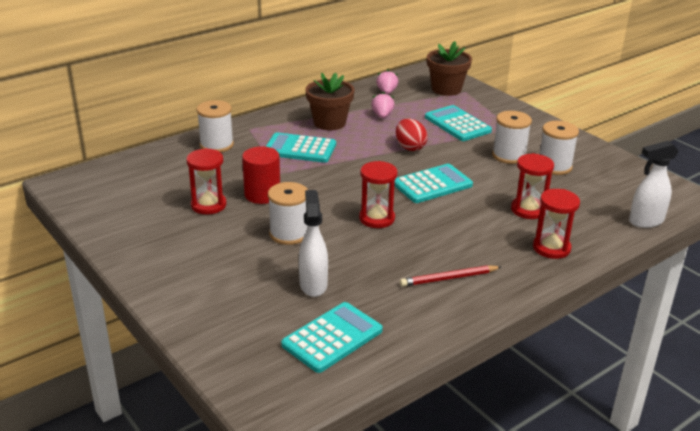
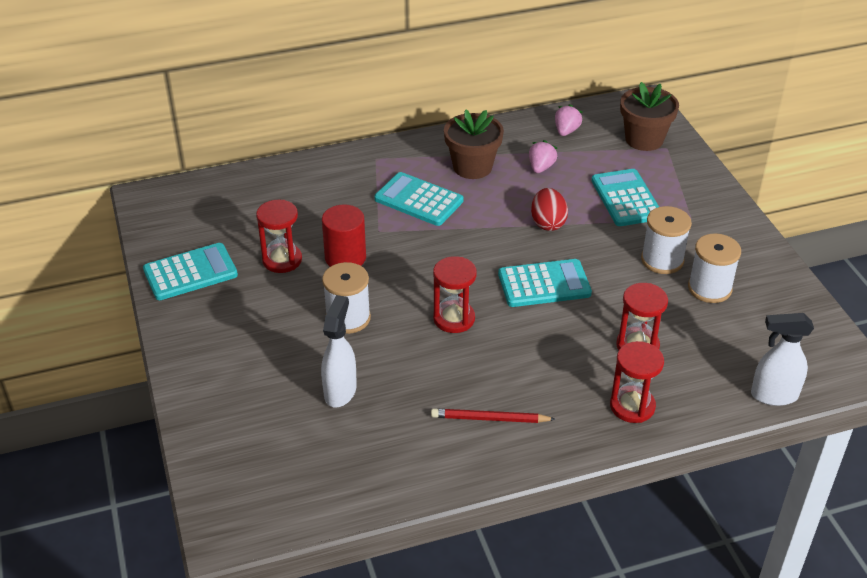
camera: 20 degrees right, 10 degrees up
white spool [197,100,234,152] -> none
turquoise calculator [281,302,383,373] -> turquoise calculator moved to [143,243,238,300]

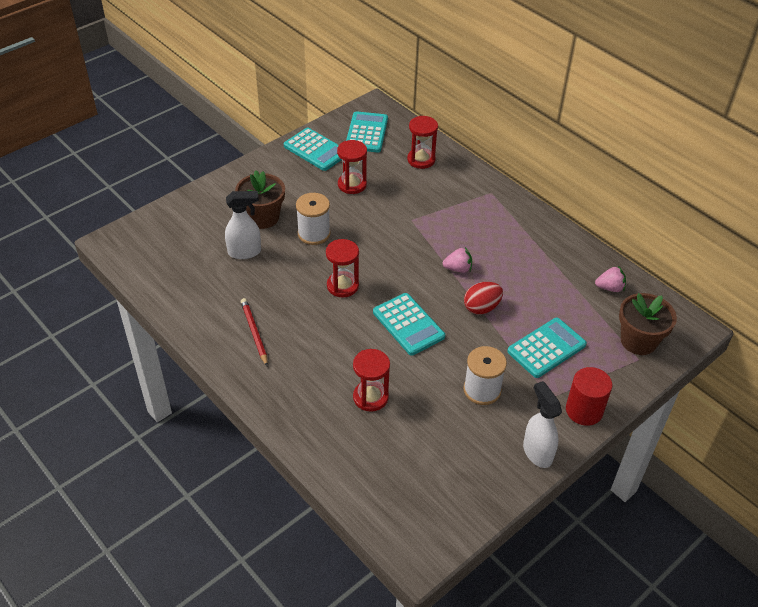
camera: 65 degrees right, 5 degrees up
red cylinder [322,204,366,267] -> red cylinder moved to [566,367,612,426]
turquoise calculator [374,172,463,226] -> turquoise calculator moved to [346,111,388,153]
brown flower pot [444,109,504,179] -> brown flower pot moved to [235,170,285,229]
pink strawberry [529,140,558,173] -> pink strawberry moved to [443,247,472,273]
red hourglass [610,341,664,423] -> red hourglass moved to [407,116,438,169]
white spool [688,233,741,303] -> none
white spray bottle [751,313,814,406] -> white spray bottle moved to [523,381,562,468]

